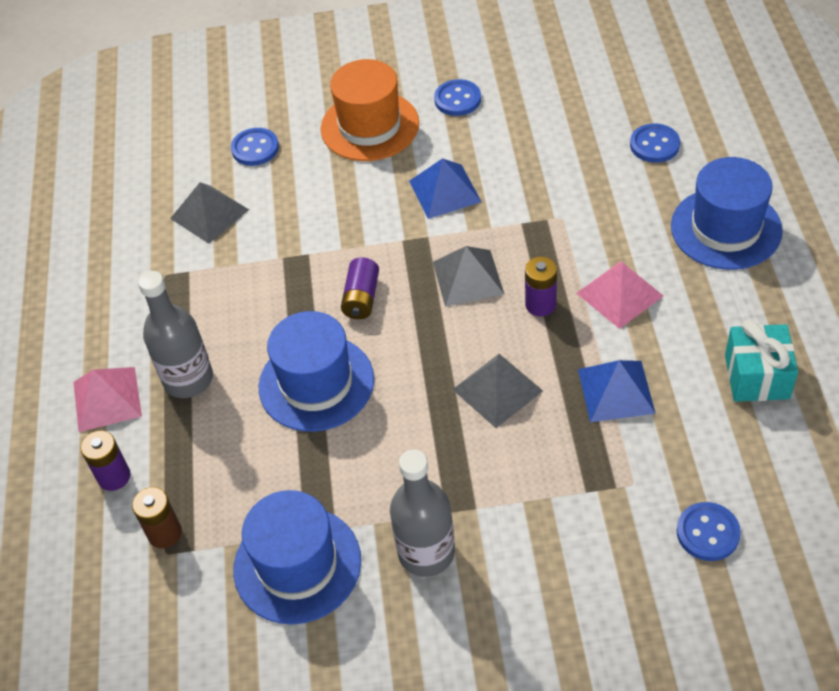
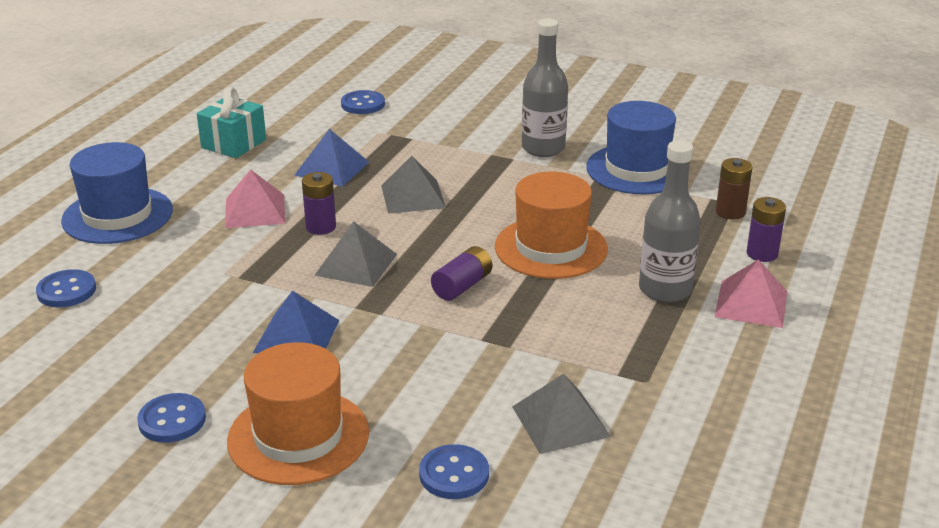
camera: 155 degrees left, 20 degrees down
blue hat [259,311,374,432] -> orange hat [495,172,608,279]

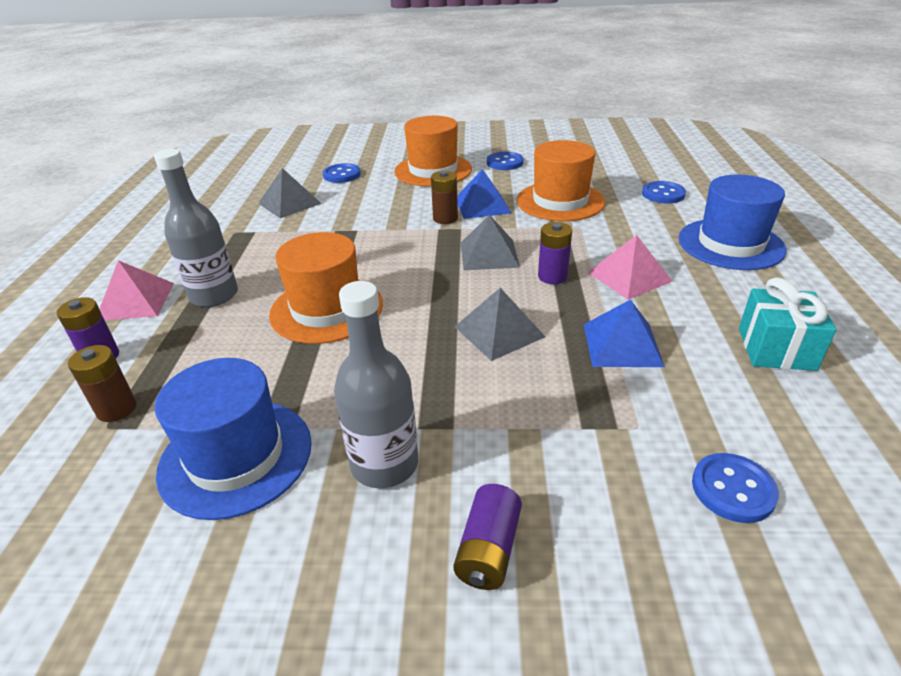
camera: 160 degrees right, 5 degrees up
purple battery [431,246,492,301] -> purple battery moved to [453,484,522,590]
none -> brown battery [431,171,458,224]
none -> orange hat [517,140,605,221]

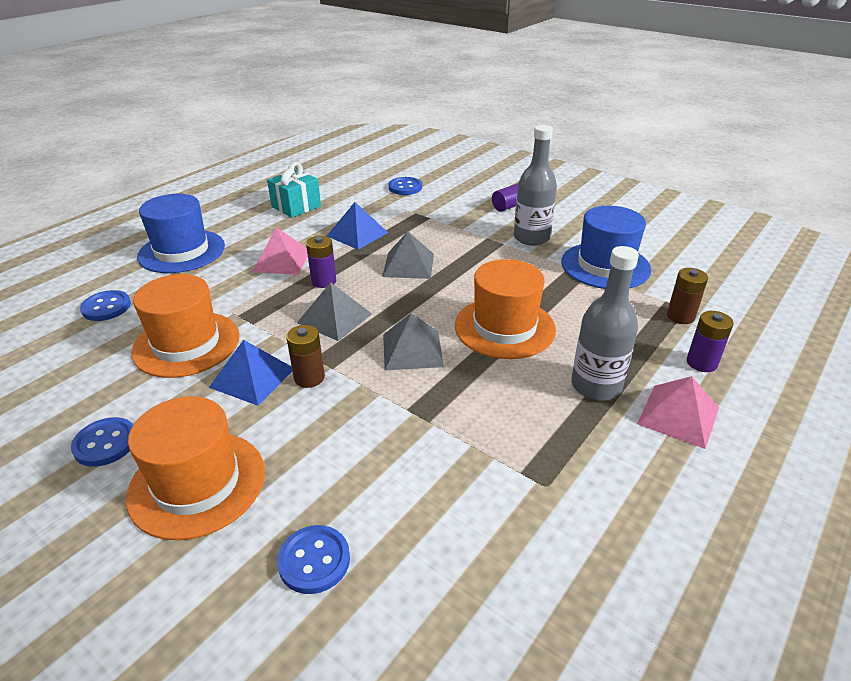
camera: 145 degrees left, 0 degrees up
grey pyramid [258,168,322,218] -> grey pyramid moved to [383,313,444,370]

